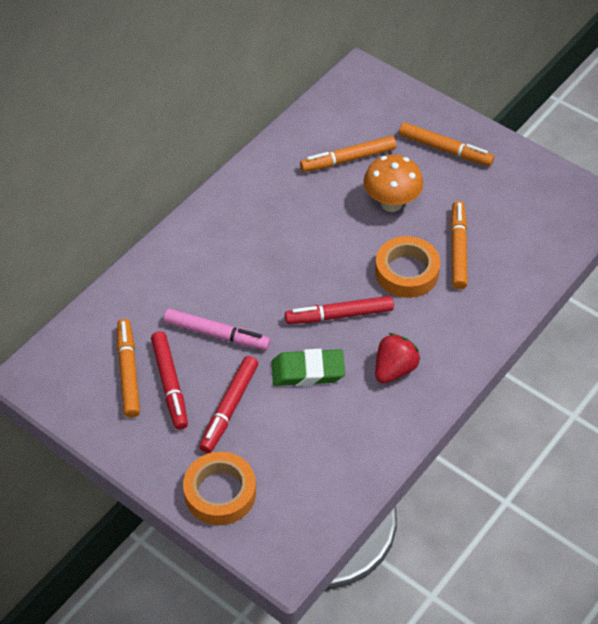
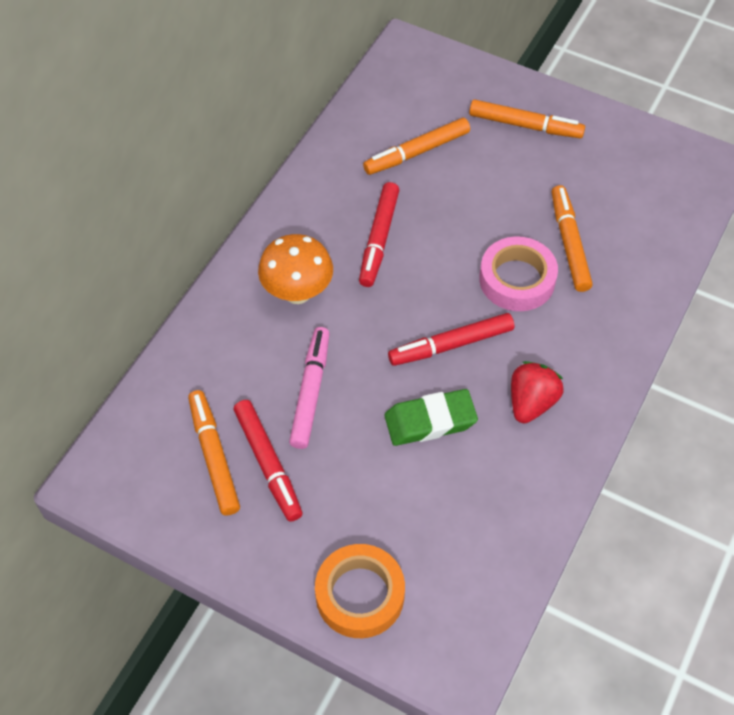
camera: 10 degrees left, 5 degrees up
pink marker [164,309,270,350] -> pink marker turned 90 degrees counterclockwise [289,327,330,449]
red marker [199,356,258,453] -> red marker moved to [359,182,399,287]
orange mushroom [363,155,423,212] -> orange mushroom moved to [258,234,333,304]
orange tape [375,236,440,298] -> pink tape [479,236,558,311]

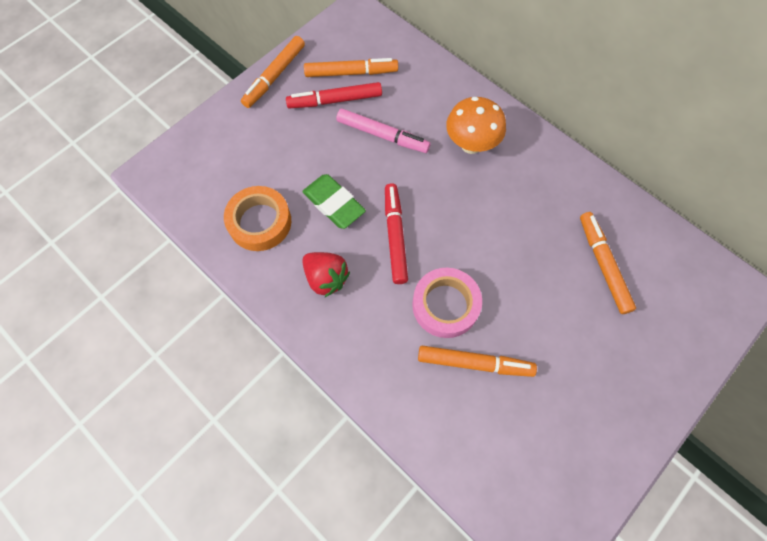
camera: 105 degrees right, 10 degrees up
orange tape [315,544,405,638] -> orange tape moved to [224,186,291,251]
red marker [359,182,399,287] -> none
green eraser [385,389,478,446] -> green eraser turned 45 degrees counterclockwise [302,174,366,229]
orange marker [469,100,585,138] -> orange marker moved to [241,36,305,108]

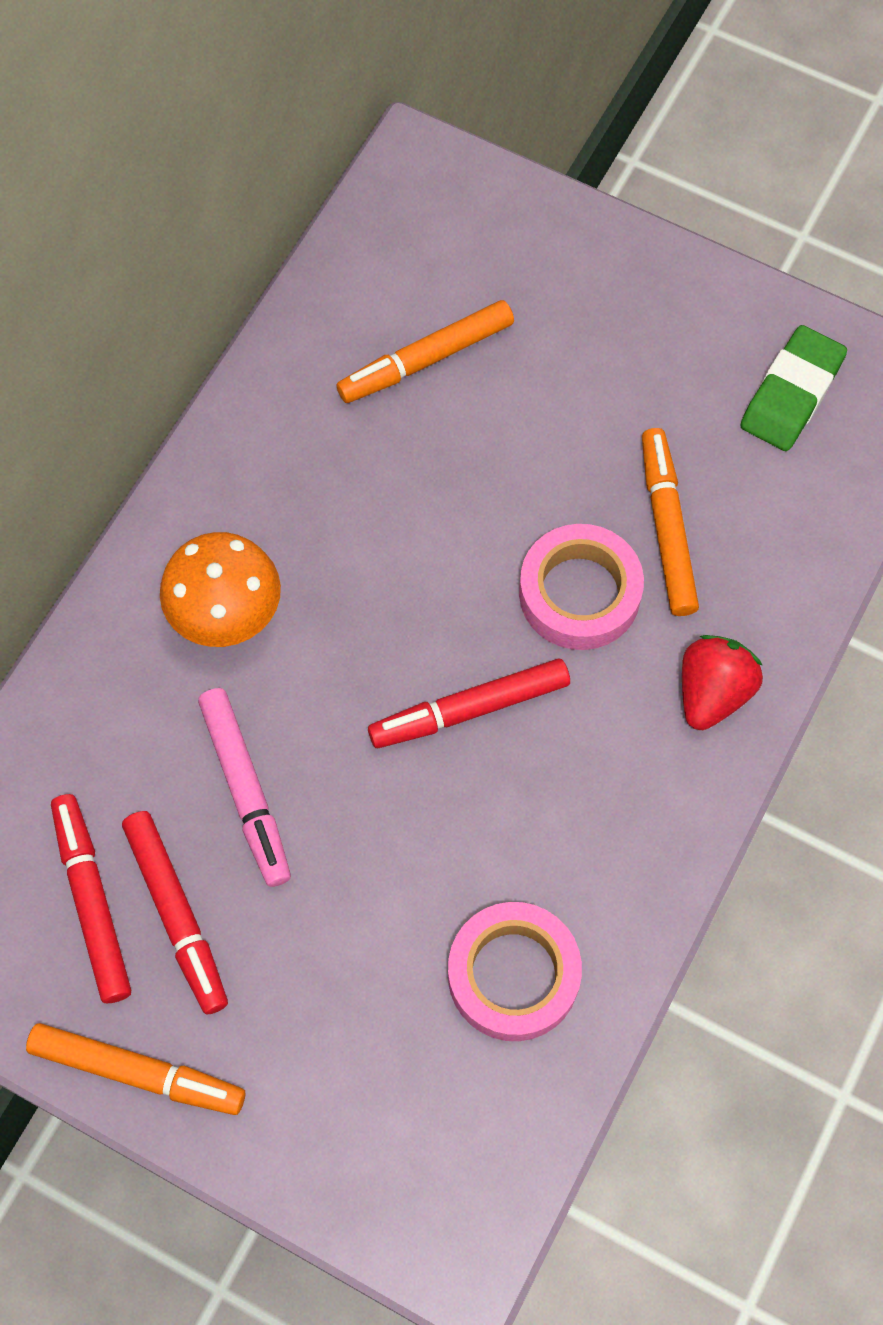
camera: 105 degrees left, 0 degrees up
orange tape [224,186,291,251] -> pink tape [448,902,582,1041]
green eraser [302,174,366,229] -> green eraser moved to [740,325,847,451]
red strawberry [302,252,350,297] -> red strawberry moved to [682,635,763,730]
orange marker [304,58,398,77] -> red marker [51,794,131,1003]
pink marker [336,108,431,153] -> pink marker turned 150 degrees clockwise [198,688,291,887]

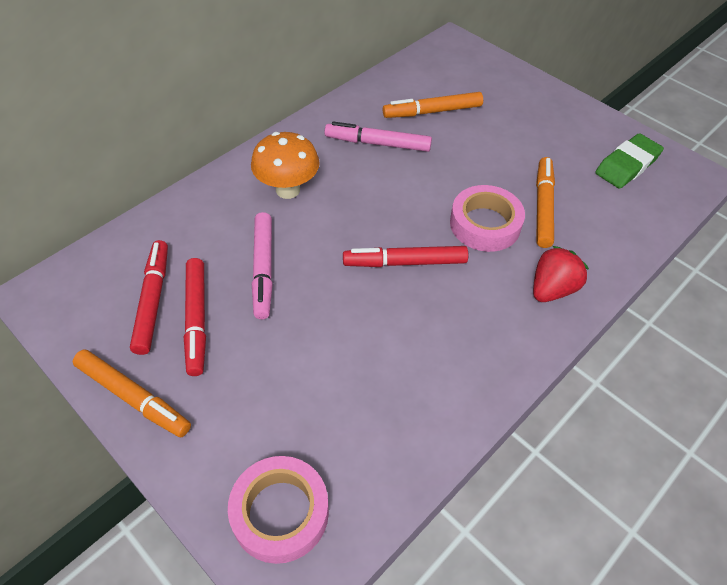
camera: 15 degrees right, 15 degrees down
pink tape [448,902,582,1041] -> pink tape moved to [228,456,329,564]
none -> pink marker [325,121,432,152]

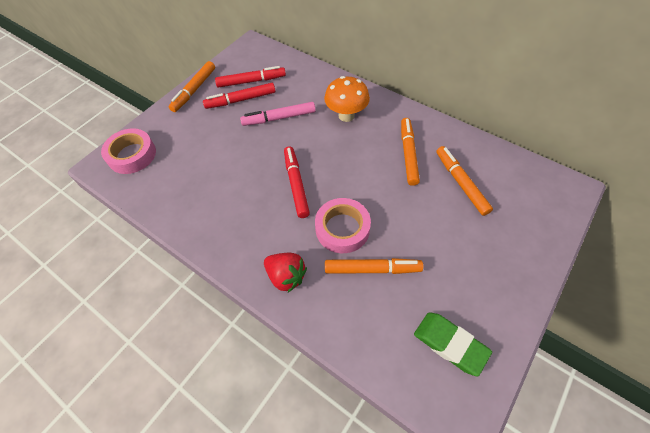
camera: 85 degrees right, 5 degrees up
pink marker [325,121,432,152] -> orange marker [401,118,420,186]

